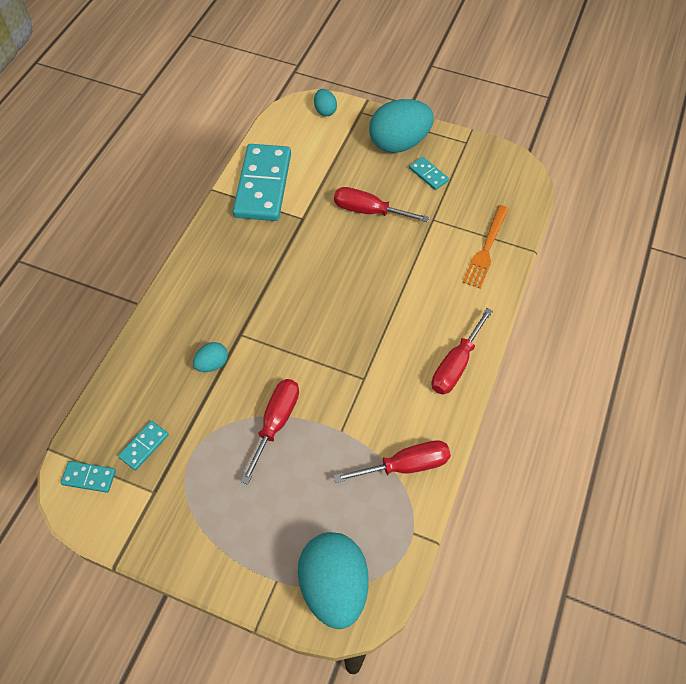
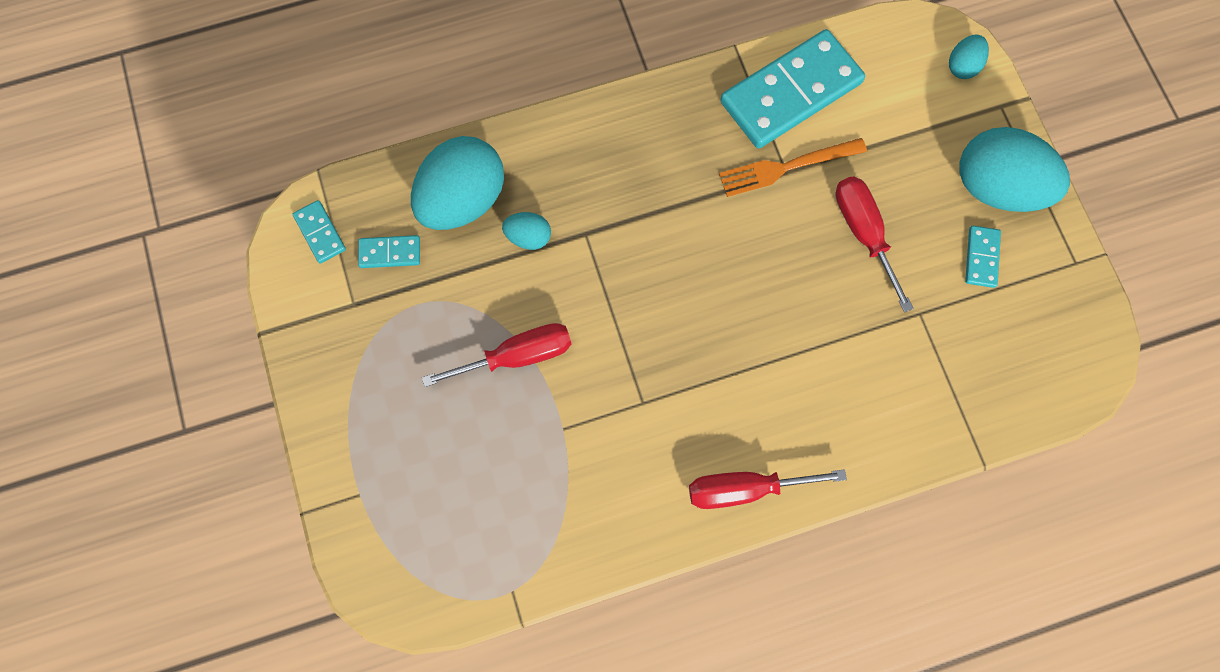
camera: 50 degrees right, 15 degrees up
turquoise egg [298,532,369,629] -> turquoise egg moved to [411,136,504,230]
red screwdriver [333,440,451,483] -> none
orange fork [462,205,509,288] -> orange fork moved to [719,138,867,197]

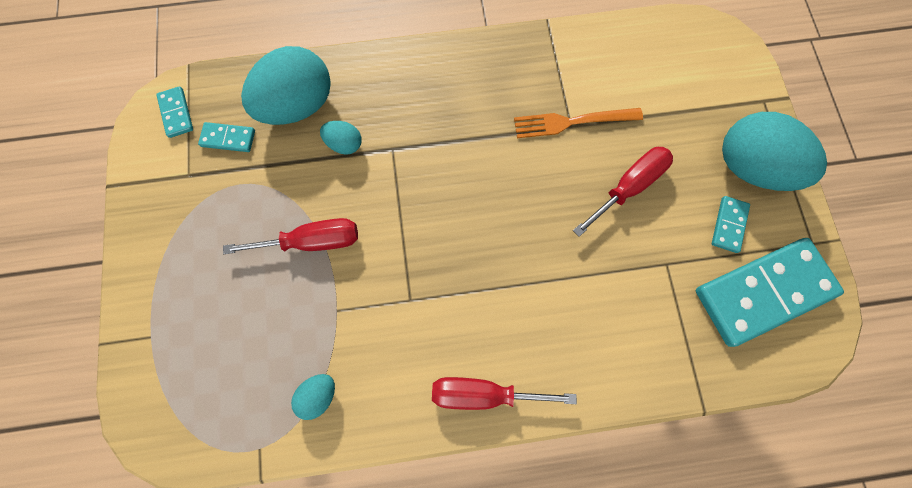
camera: 10 degrees right, 0 degrees up
turquoise domino [720,29,865,149] -> turquoise domino moved to [696,238,844,347]
red screwdriver [835,176,914,312] -> red screwdriver turned 60 degrees clockwise [573,147,673,237]
turquoise egg [949,34,989,79] -> turquoise egg moved to [291,374,335,420]

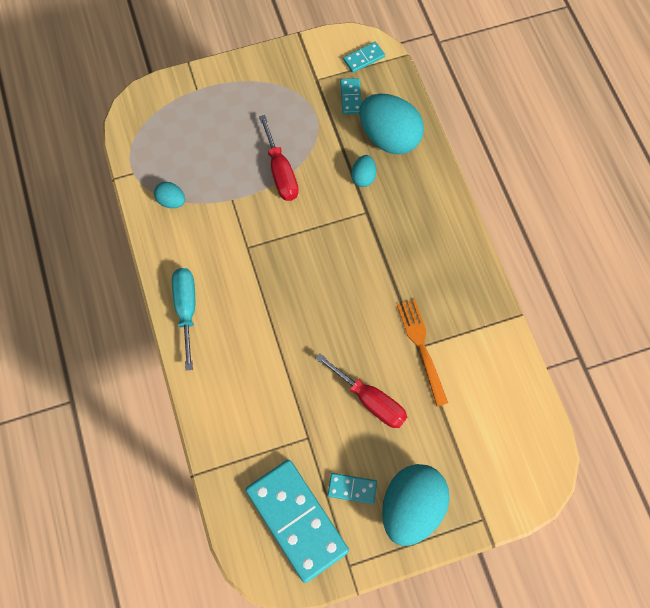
camera: 80 degrees right, 5 degrees down
red screwdriver [432,377,577,410] -> turquoise screwdriver [172,268,195,370]

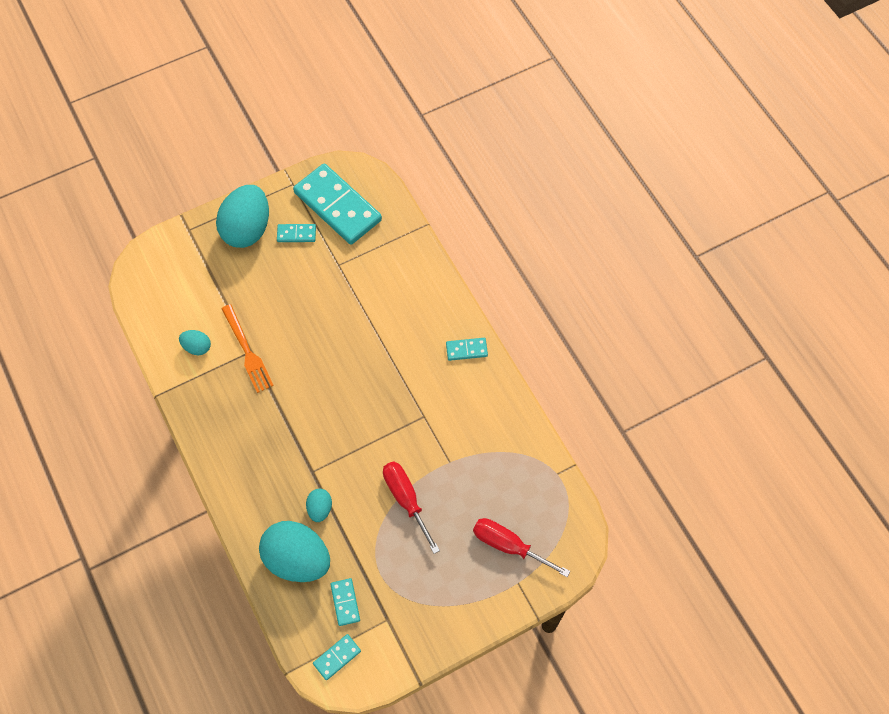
camera: 170 degrees right, 5 degrees down
turquoise egg [154,182,185,208] -> turquoise egg moved to [179,330,211,355]
turquoise screwdriver [172,268,195,370] -> turquoise domino [446,338,488,361]
red screwdriver [315,353,407,428] -> red screwdriver moved to [473,518,570,577]

